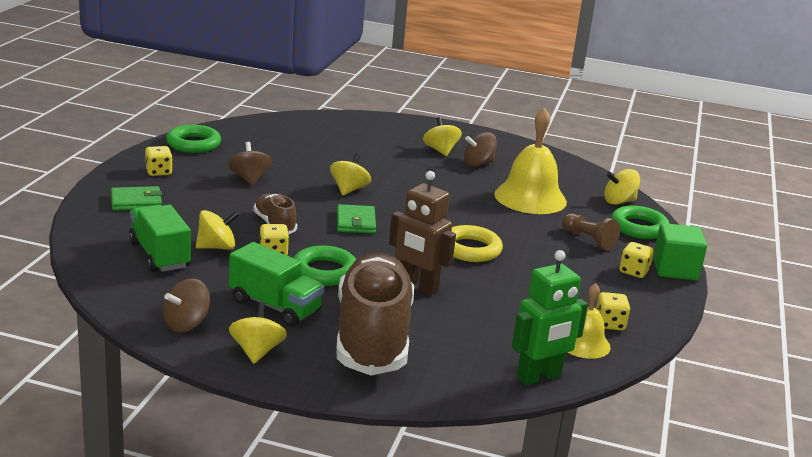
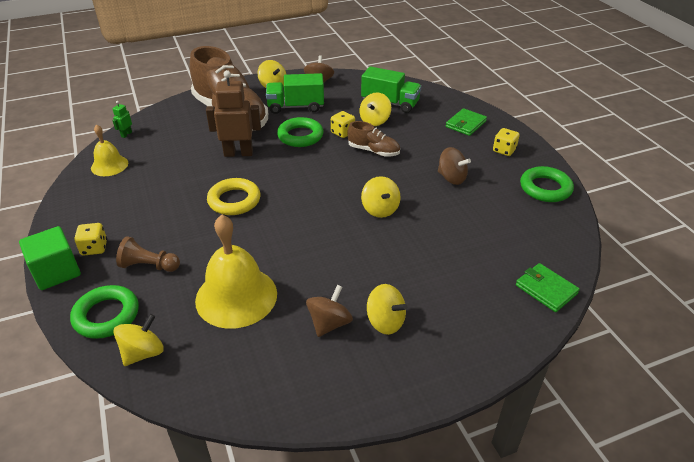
camera: 145 degrees right, 15 degrees up
green wallet [337,204,376,234] -> green wallet moved to [516,263,580,312]
green robot [512,250,588,386] -> green robot [113,101,132,138], size x0.44
yellow dice [596,292,630,330] -> none

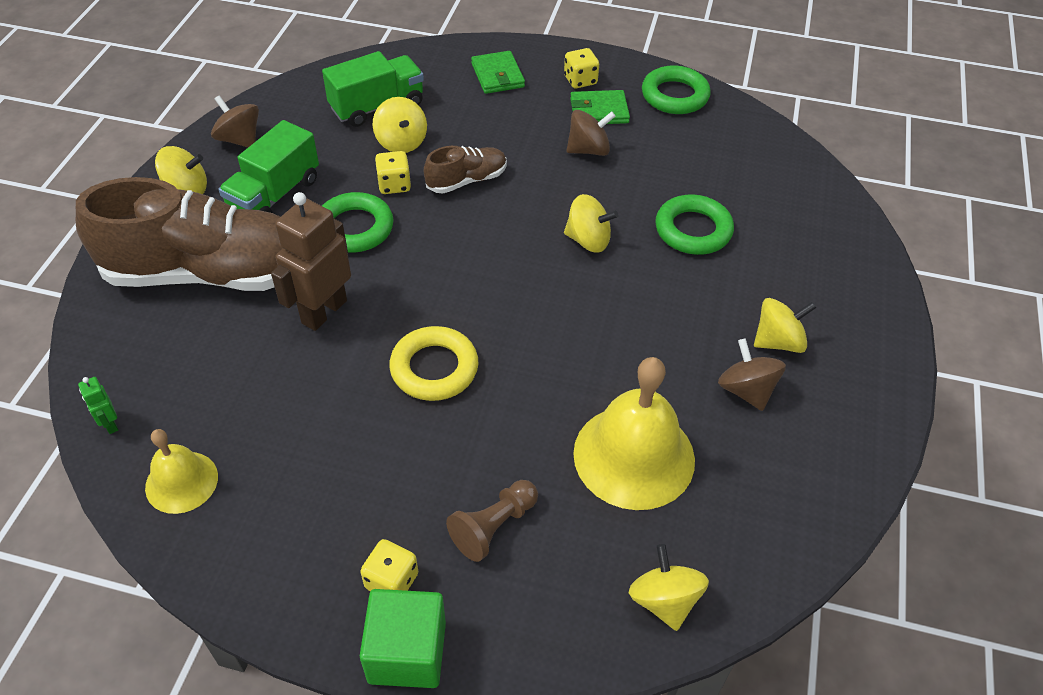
camera: 55 degrees left, 10 degrees up
green ring [70,285,139,339] -> green ring moved to [655,194,734,255]
green wallet [516,263,580,312] -> green wallet moved to [570,90,630,124]

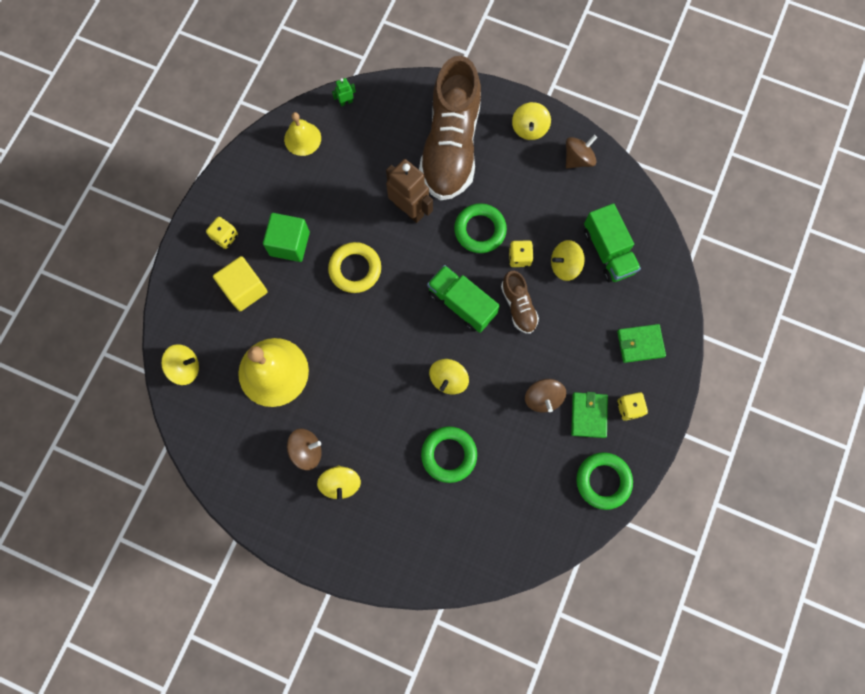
camera: 100 degrees right, 25 degrees up
green truck [219,120,319,213] -> green truck moved to [427,265,500,333]
green cube [360,589,446,688] -> green cube moved to [263,213,310,262]
brown pawn [446,480,538,562] -> yellow cube [213,256,268,311]

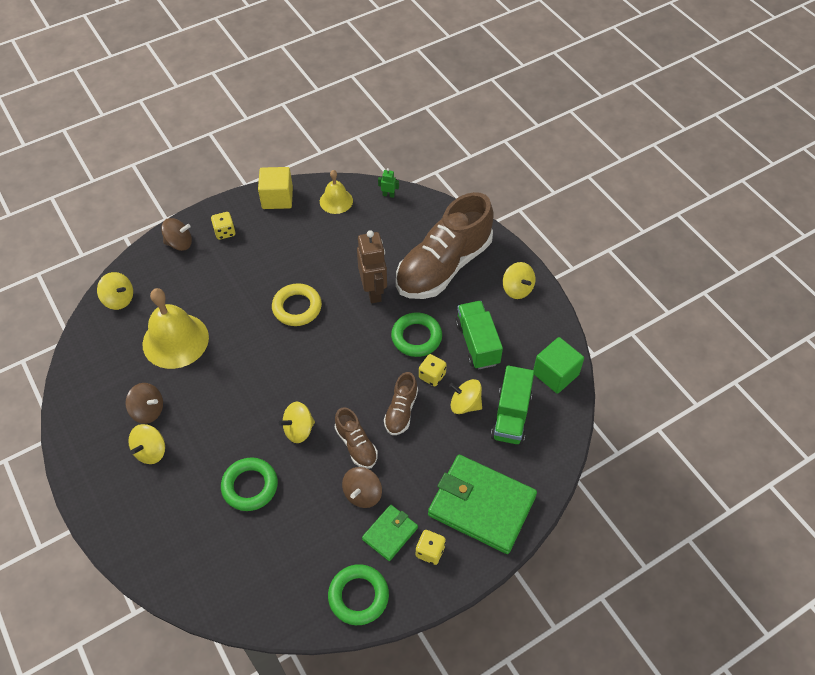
camera: 35 degrees right, 20 degrees down
yellow cube [213,256,268,311] -> yellow cube moved to [258,167,293,209]
green cube [263,213,310,262] -> green cube moved to [533,337,584,394]
green truck [427,265,500,333] -> green truck moved to [455,301,503,369]
yellow spinning top [512,102,551,140] -> yellow spinning top turned 75 degrees counterclockwise [503,262,535,299]
brown spinning top [566,135,597,168] -> brown spinning top moved to [161,218,192,251]
green wallet [617,324,666,363] -> green wallet [428,455,537,554], size x1.97
none -> brown shoe [335,407,378,469]

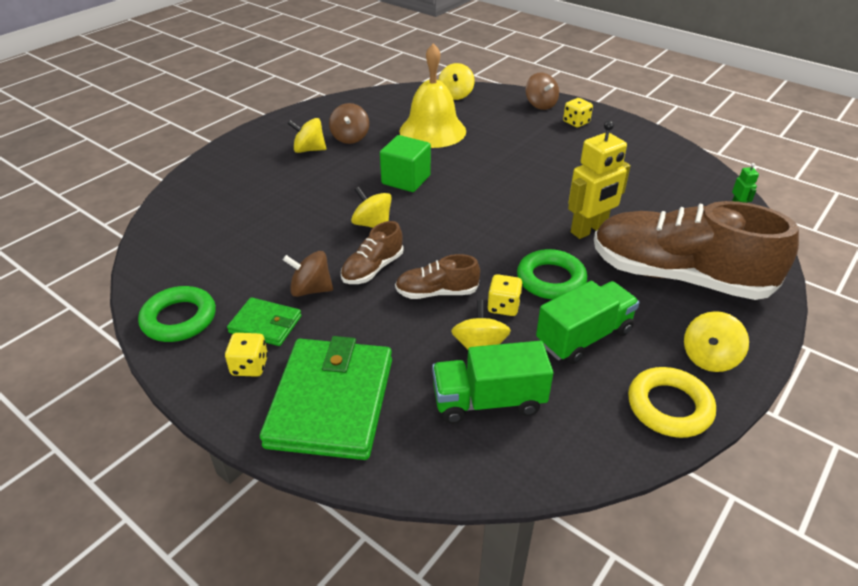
camera: 70 degrees right, 15 degrees down
green ring [221,457,278,511] -> none
yellow cube [258,167,293,209] -> none
yellow ring [272,283,322,326] -> yellow ring moved to [628,367,716,438]
yellow bell [320,170,353,214] -> none
brown robot [357,230,387,303] -> yellow robot [568,121,631,239]
green cube [533,337,584,394] -> green cube moved to [380,135,431,192]

